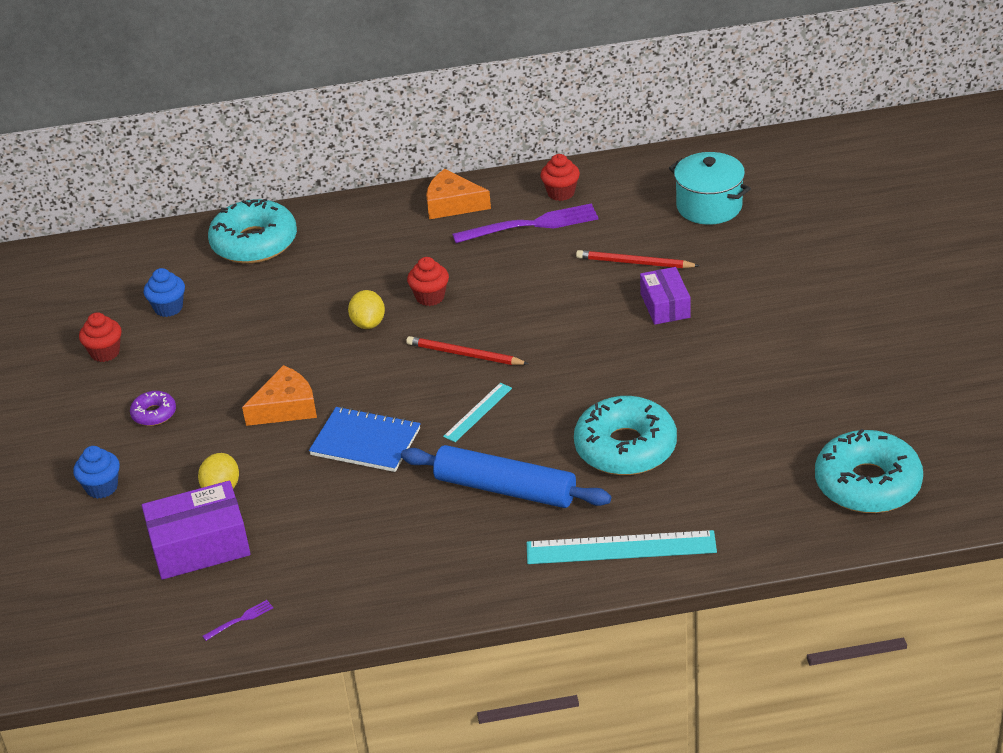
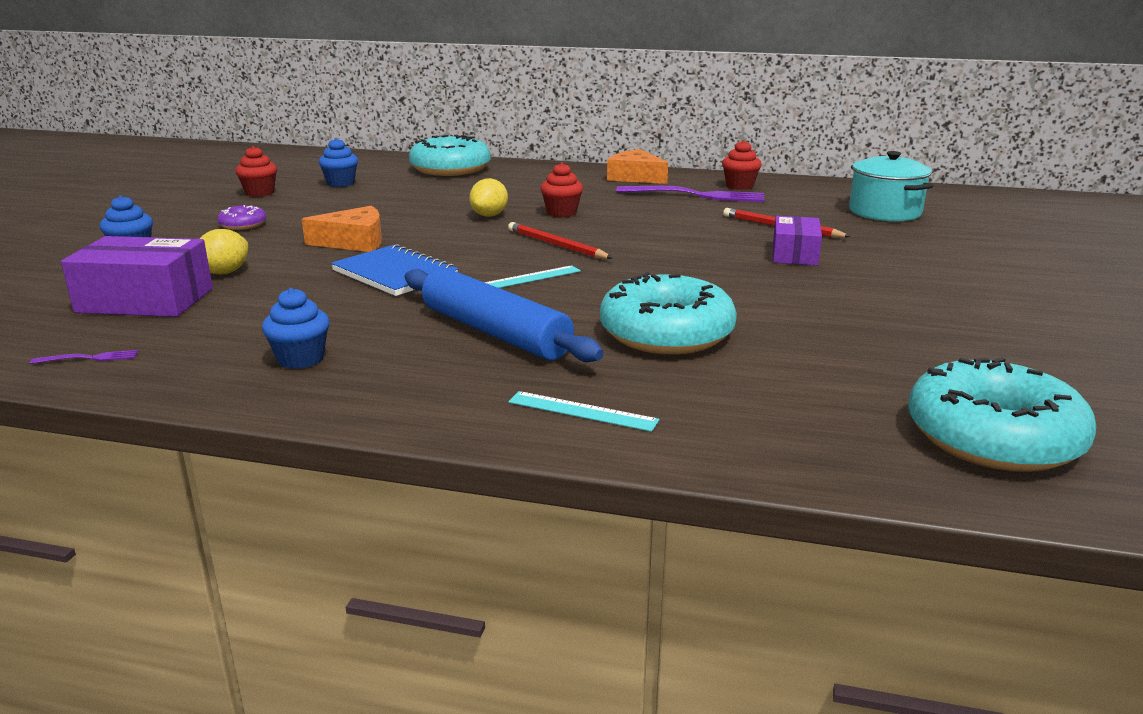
camera: 20 degrees right, 15 degrees down
turquoise ruler [527,530,717,564] -> turquoise ruler [508,391,659,432], size x0.55
none -> blue cupcake [262,288,330,369]

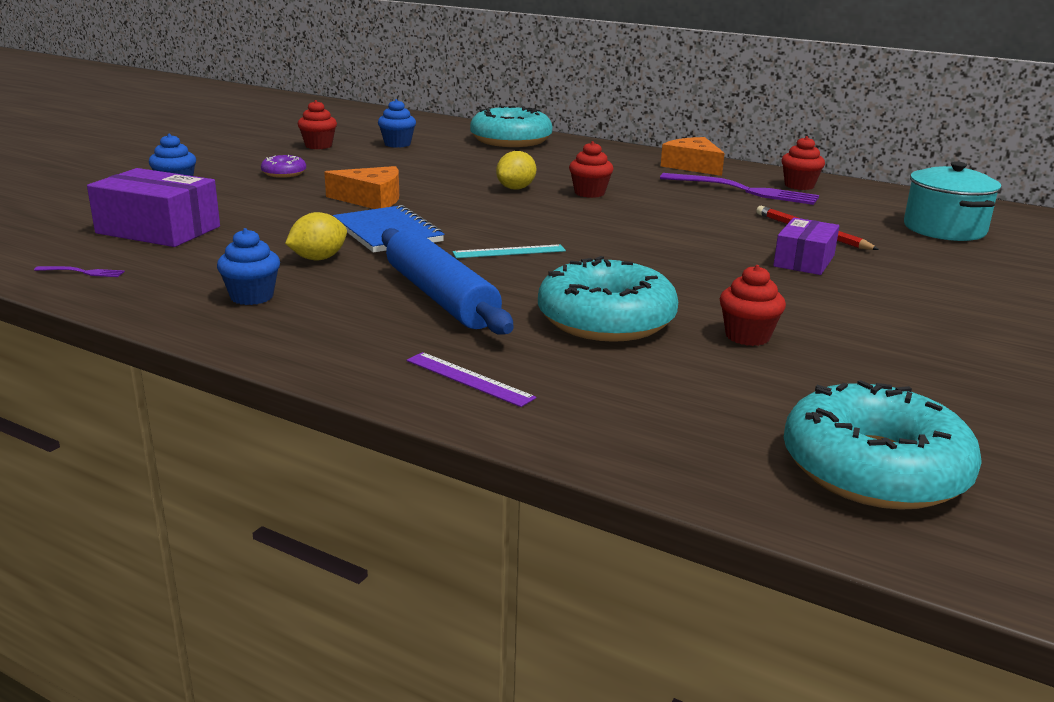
camera: 15 degrees right, 0 degrees up
yellow lemon [200,229,248,274] -> yellow lemon moved to [285,212,347,260]
red pencil [508,222,612,259] -> none
turquoise ruler [508,391,659,432] -> purple ruler [406,352,536,407]
none -> red cupcake [720,265,786,346]

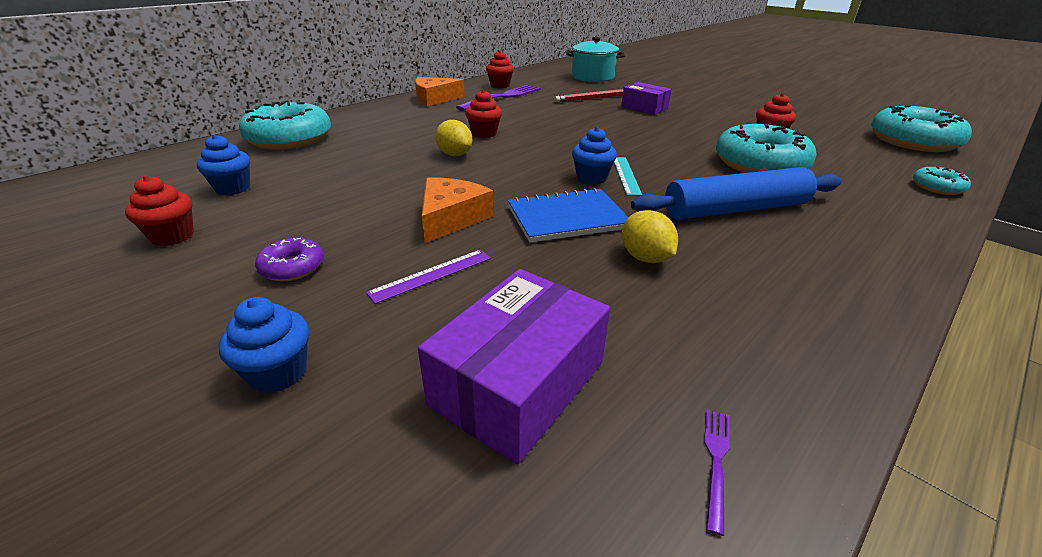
camera: 75 degrees left, 10 degrees up
blue cupcake [217,228,280,305] -> blue cupcake moved to [572,127,617,184]
purple ruler [406,352,536,407] -> purple ruler moved to [366,250,491,304]
none -> turquoise donut [913,166,971,195]

